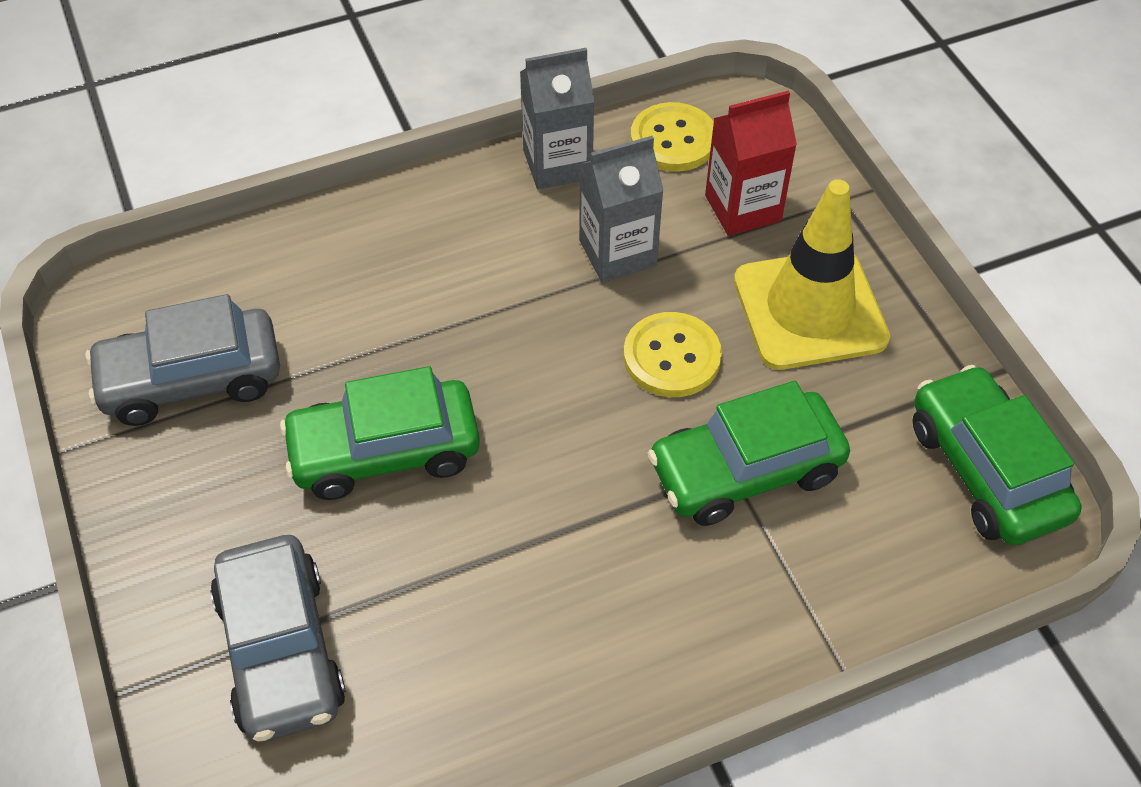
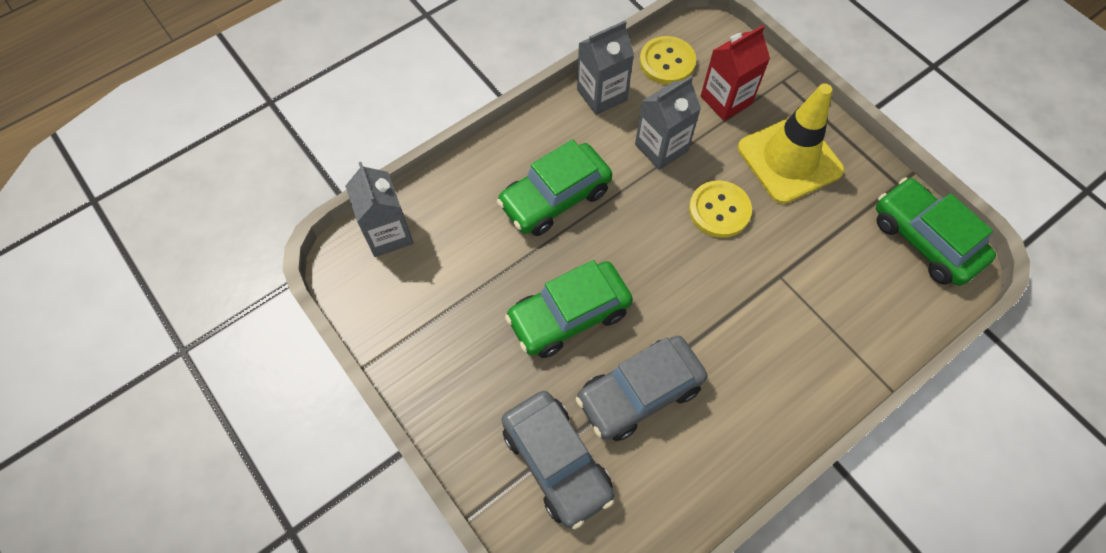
camera: 15 degrees left, 10 degrees up
grey car [85,294,280,426] -> grey car moved to [576,336,708,441]
green car [648,381,850,526] -> green car moved to [497,139,612,236]
none -> grey carton [345,162,414,257]

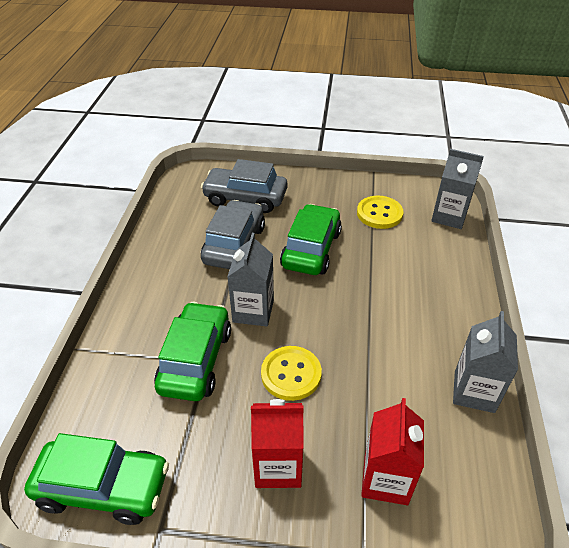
camera: 135 degrees right, 20 degrees down
green car [497,139,612,236] -> green car moved to [154,302,231,401]
grey carton [635,75,701,170] -> grey carton moved to [227,233,274,326]
yellow button [640,36,696,85] -> yellow button moved to [357,196,403,229]
yellow traffic cone [738,83,844,204] -> red carton [251,399,304,488]

